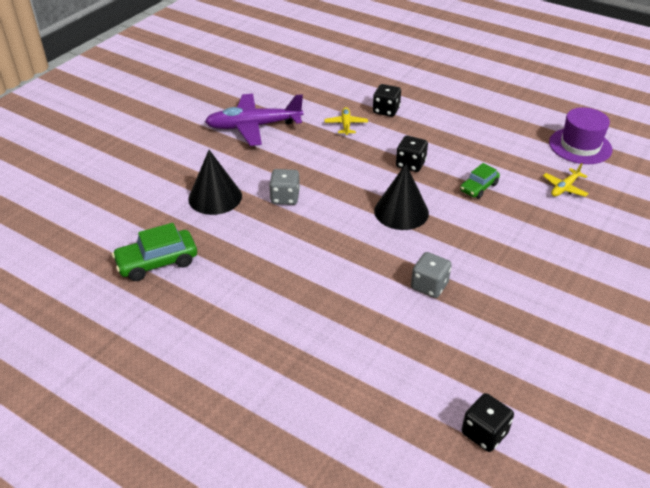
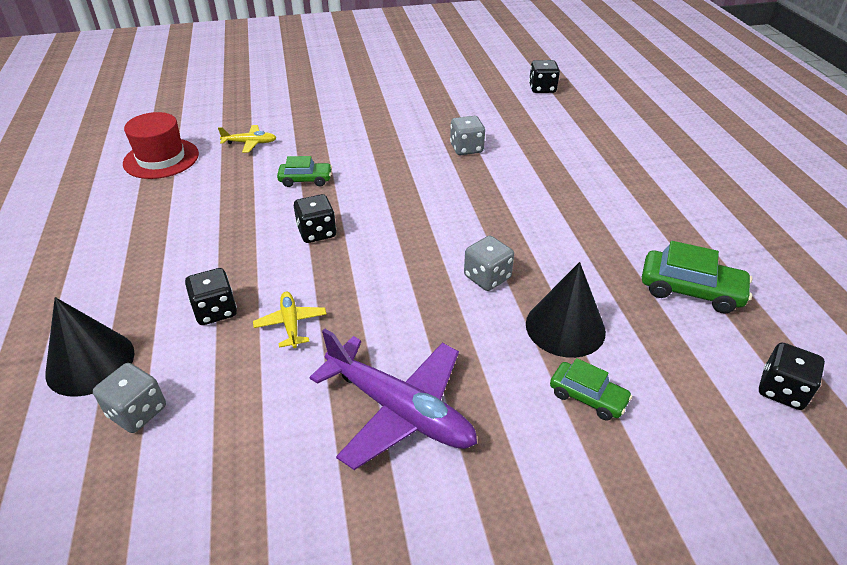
camera: 135 degrees left, 0 degrees up
yellow plane [325,107,368,135] -> yellow plane turned 120 degrees clockwise [253,292,326,348]
black cone [374,164,429,230] -> black cone moved to [45,297,134,397]
purple hat [549,107,612,164] -> red hat [123,112,199,179]
none -> grey dice [93,363,166,433]
none -> green car [550,358,632,421]
none -> black dice [759,343,825,410]

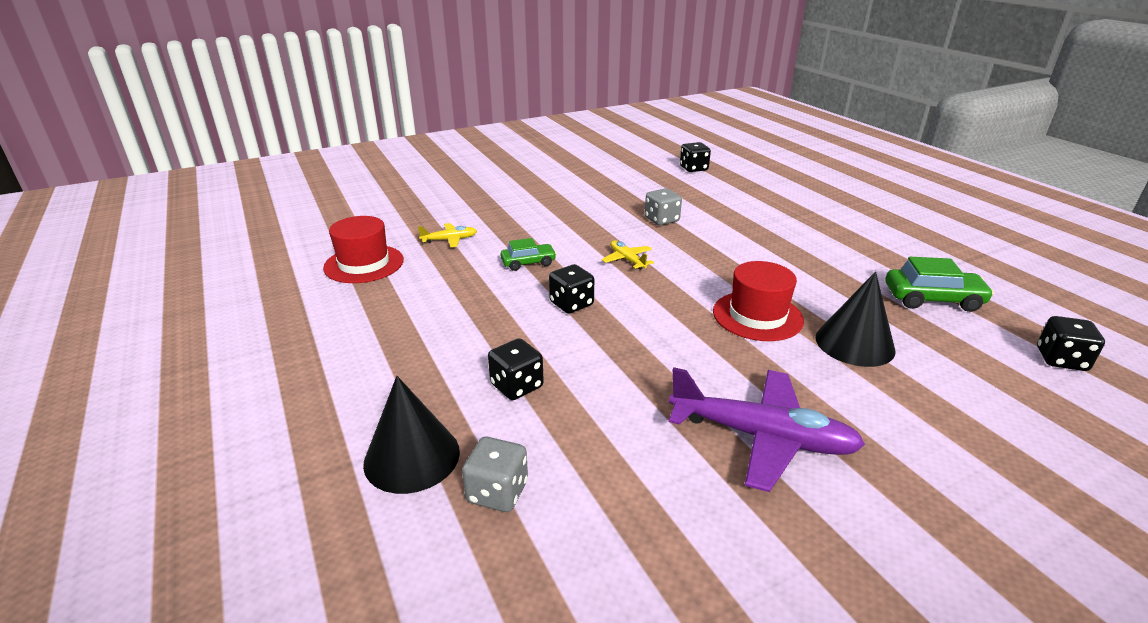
camera: 15 degrees left, 10 degrees down
yellow plane [253,292,326,348] -> yellow plane moved to [601,240,654,270]
grey dice [464,236,514,291] -> red hat [713,261,804,341]
green car [550,358,632,421] -> none

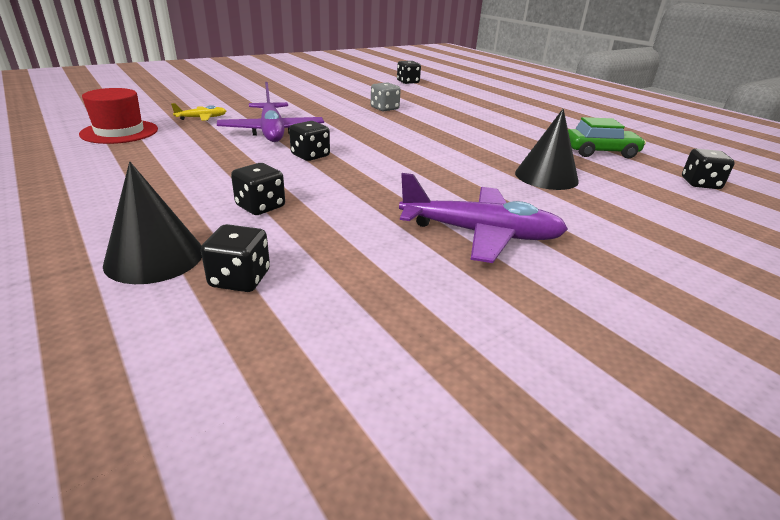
camera: 10 degrees left, 0 degrees up
grey dice [462,437,528,512] -> black dice [201,224,270,292]
green car [500,238,557,271] -> purple plane [217,82,324,142]
yellow plane [601,240,654,270] -> none
red hat [713,261,804,341] -> none

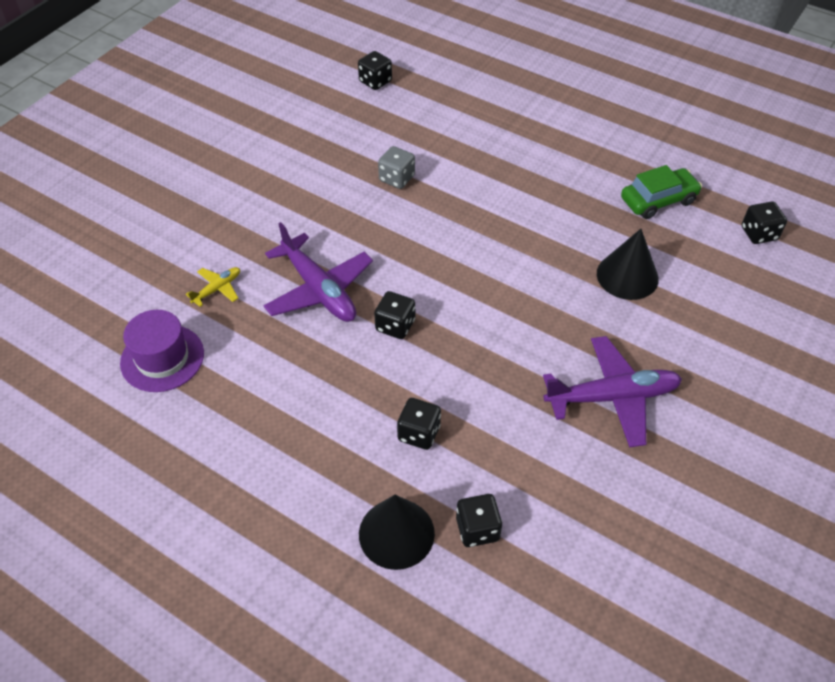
camera: 20 degrees left, 20 degrees up
red hat [79,88,158,144] -> purple hat [120,310,204,392]

